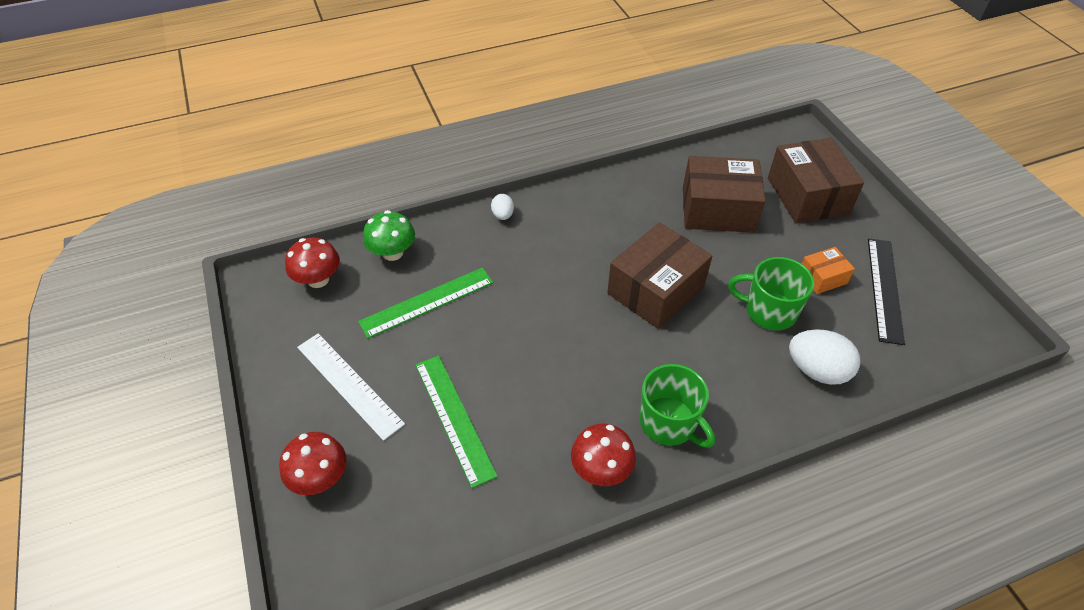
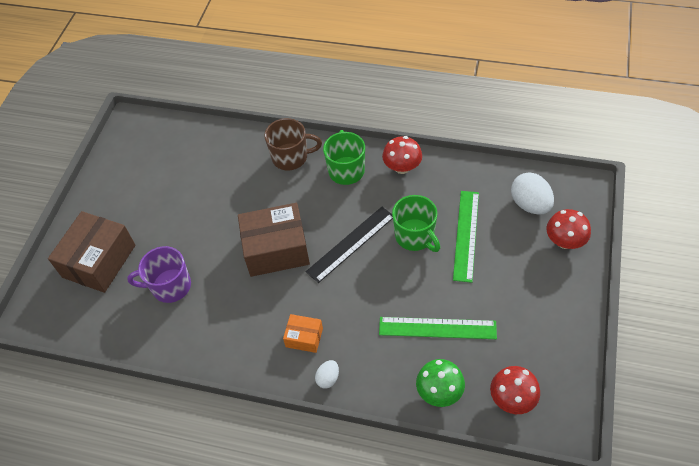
camera: 140 degrees left, 5 degrees up
white ruler [297,333,405,441] -> none
brown box [683,156,766,233] -> purple mug [127,246,191,303]
green mug [728,257,814,330] -> green mug moved to [392,195,440,252]
white egg [789,329,860,385] -> white egg moved to [511,172,554,215]
orange box [802,247,855,294] -> orange box moved to [283,314,323,353]
black ruler [868,239,905,345] -> black ruler moved to [306,207,393,283]
none -> brown mug [264,118,322,170]

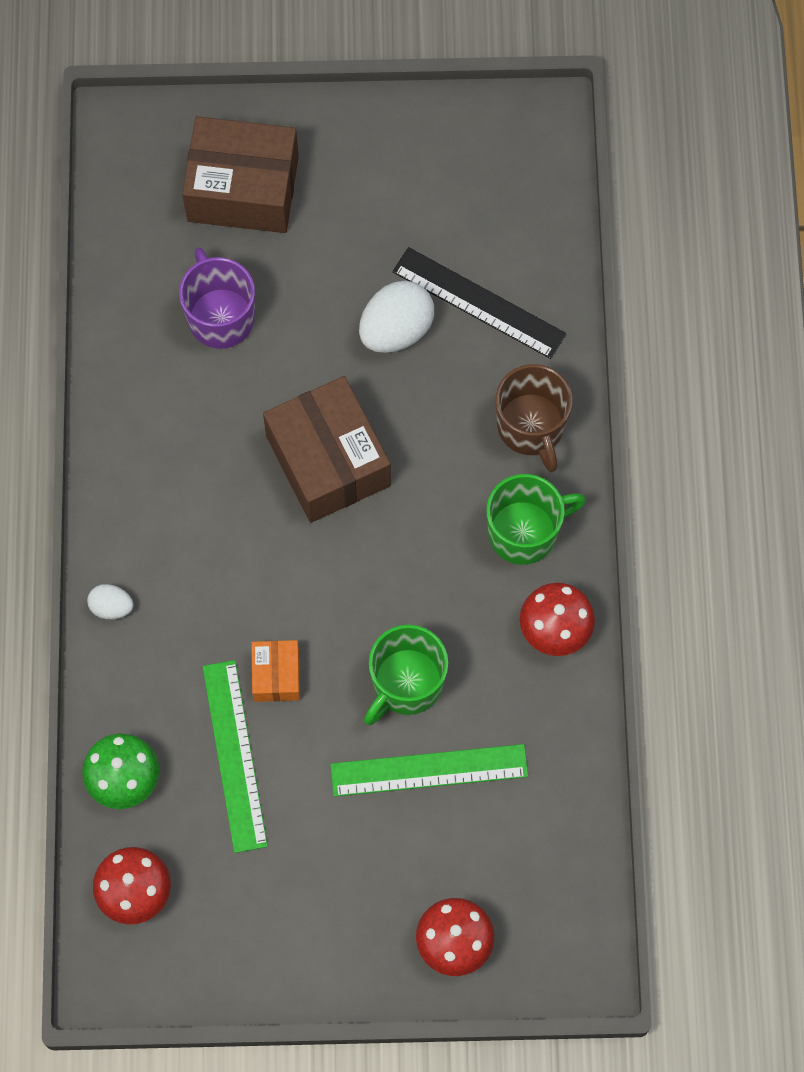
camera: 70 degrees right, 15 degrees up
orange box [283,314,323,353] -> orange box moved to [251,640,300,702]
black ruler [306,207,393,283] -> black ruler moved to [392,247,566,359]
white egg [511,172,554,215] -> white egg moved to [359,281,434,353]

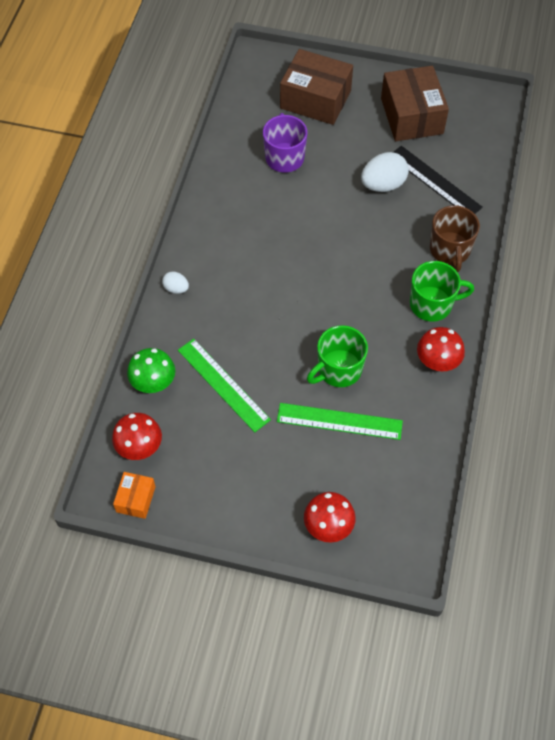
camera: 15 degrees right, 10 degrees down
green ruler [203,660,268,853] -> green ruler turned 45 degrees counterclockwise [178,339,271,432]
orange box [251,640,300,702] -> orange box moved to [113,472,156,519]
brown box [263,376,391,523] -> brown box moved to [381,66,449,141]

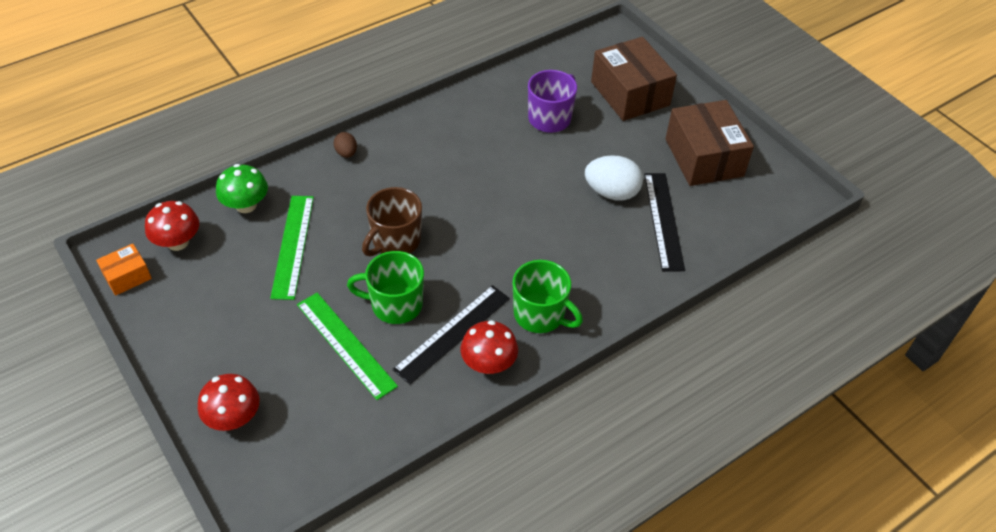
camera: 40 degrees right, 10 degrees down
white egg [162,271,189,294] -> brown egg [334,132,357,158]
brown box [381,66,449,141] -> brown box turned 45 degrees counterclockwise [665,100,754,186]
brown mug [430,205,480,272] -> brown mug moved to [362,187,422,256]
none -> black ruler [392,285,510,385]

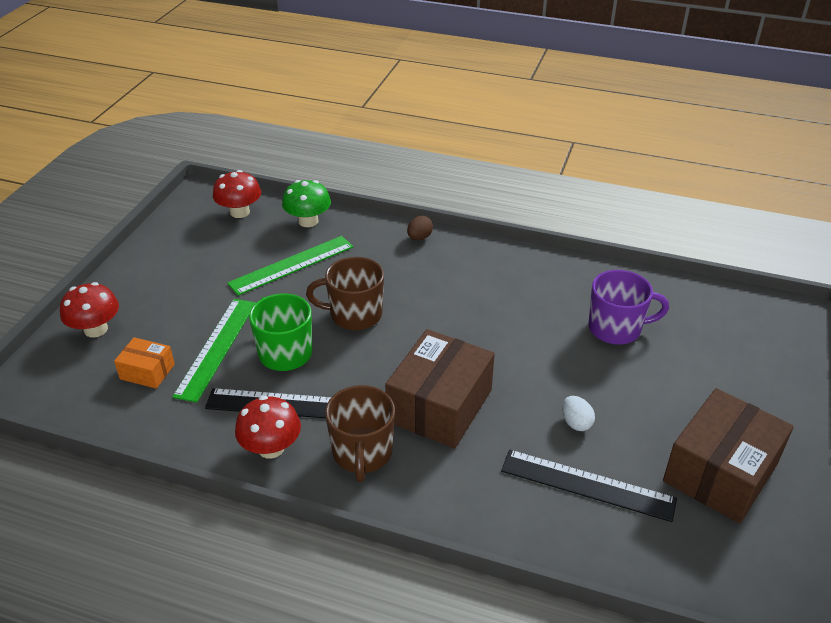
camera: 55 degrees right, 10 degrees down
orange box [96,244,152,296] -> orange box moved to [114,337,175,389]
green mug [513,260,583,333] -> brown mug [325,385,395,482]
white egg [585,155,643,201] -> white egg [562,396,595,431], size x0.53
brown box [591,37,677,121] -> brown box moved to [385,329,495,448]
black ruler [644,173,685,272] -> black ruler turned 60 degrees clockwise [501,449,677,522]

